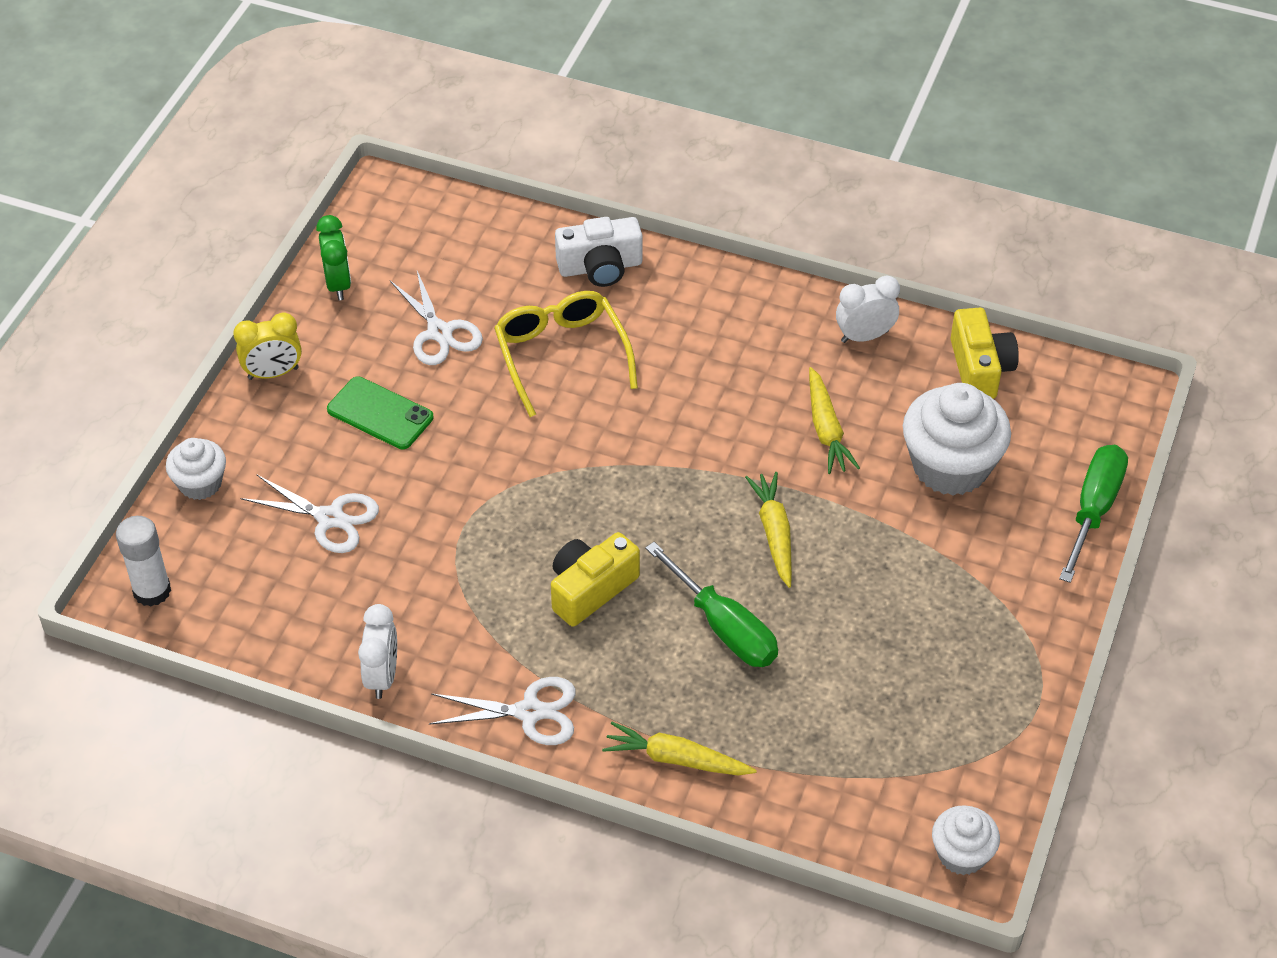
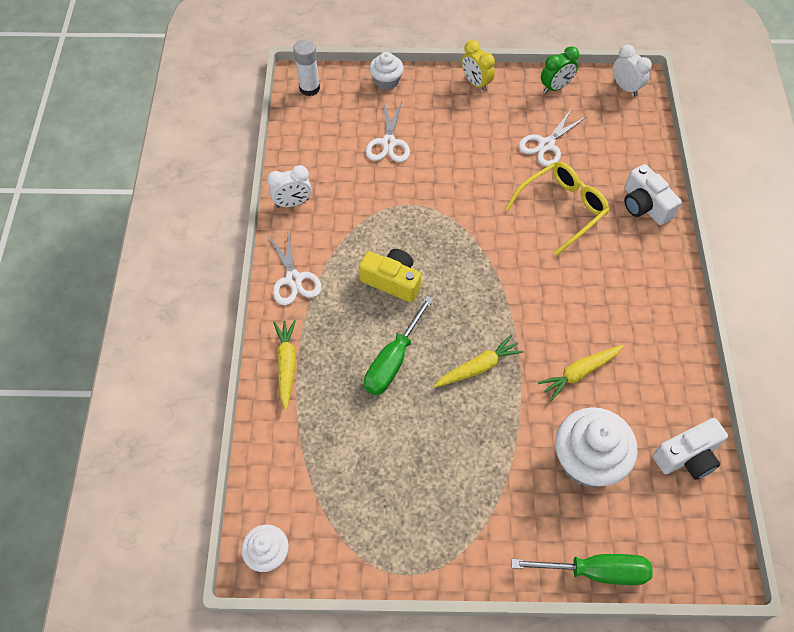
camera: 70 degrees right, 10 degrees up
green phone [327,377,433,449] -> none
white clock [836,276,900,343] -> white clock moved to [613,45,652,96]
yellow camera [950,308,1019,399] -> white camera [653,418,728,480]

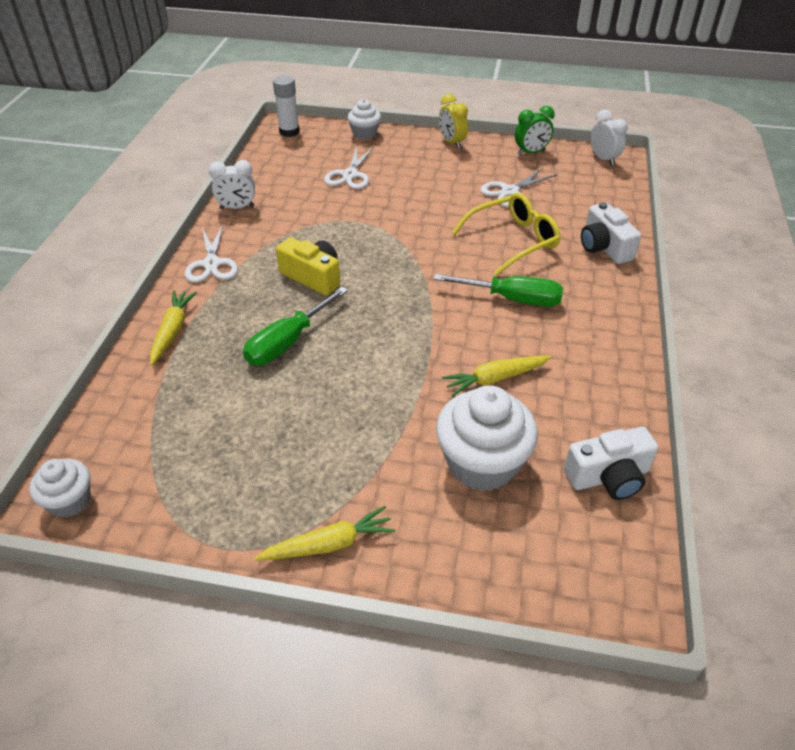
camera: 10 degrees right, 15 degrees down
yellow carrot [434,335,524,387] -> yellow carrot moved to [254,506,395,561]
green screwdriver [512,554,653,585] -> green screwdriver moved to [434,274,563,307]

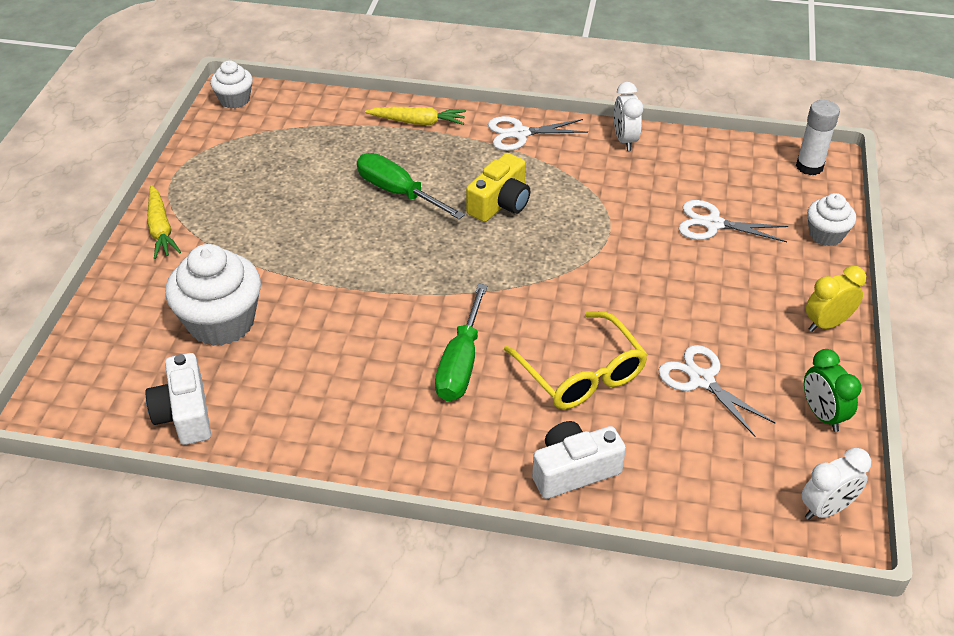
camera: 90 degrees right, 0 degrees up
yellow carrot [442,356,551,396] -> none

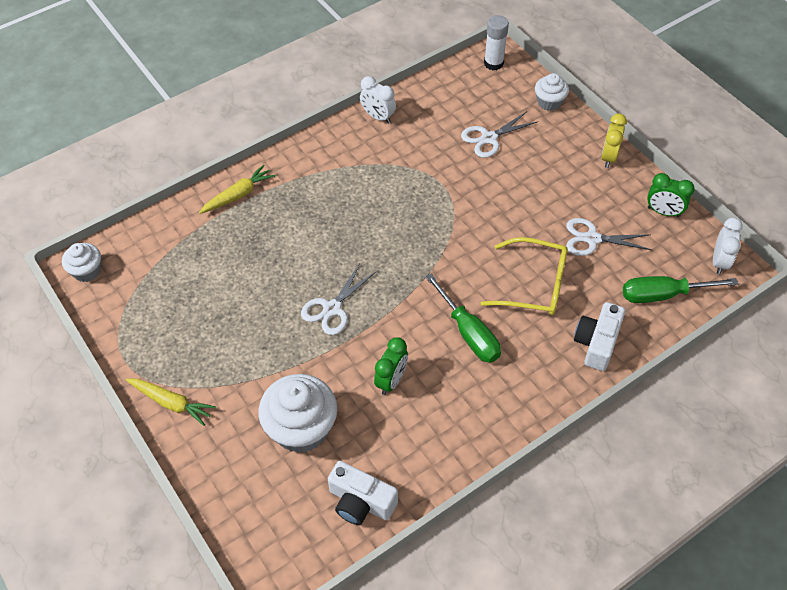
camera: 45 degrees left, 10 degrees up
green screwdriver [357,153,465,219] -> green screwdriver moved to [623,276,738,303]
yellow camera [466,153,530,222] -> none
white scissors [488,116,588,151] -> white scissors moved to [301,263,377,335]
none -> green clock [374,337,408,395]

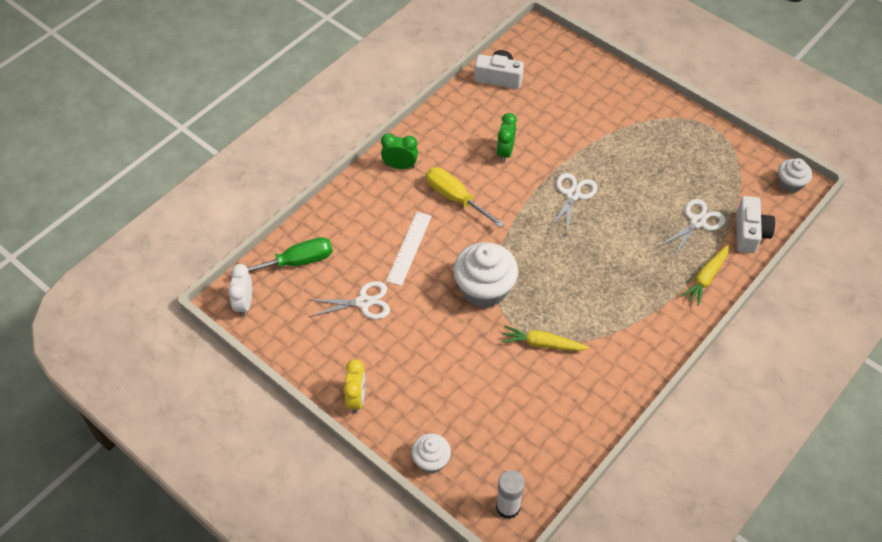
camera: 165 degrees right, 0 degrees up
yellow carrot [126,378,216,426] -> yellow carrot moved to [502,326,589,351]
white cupcake [259,374,337,453] -> white cupcake moved to [453,242,518,308]
white clock [360,76,396,124] -> none
green screwdriver [425,273,501,363] -> yellow screwdriver [426,167,505,228]
white scissors [461,111,537,158] -> white scissors moved to [660,199,725,258]
yellow glasses [481,237,568,315] -> white ruler [386,212,432,286]
white camera [574,302,625,371] -> white camera moved to [736,196,775,253]
green clock [647,173,695,217] -> green clock moved to [381,133,418,169]

